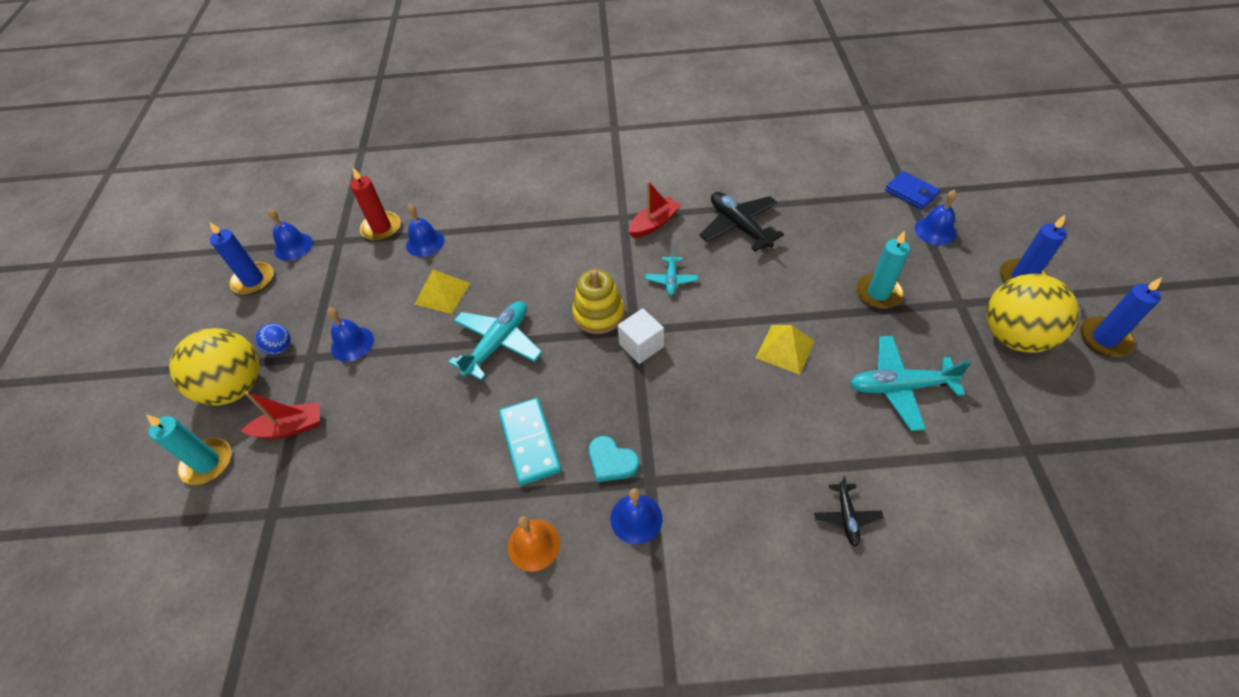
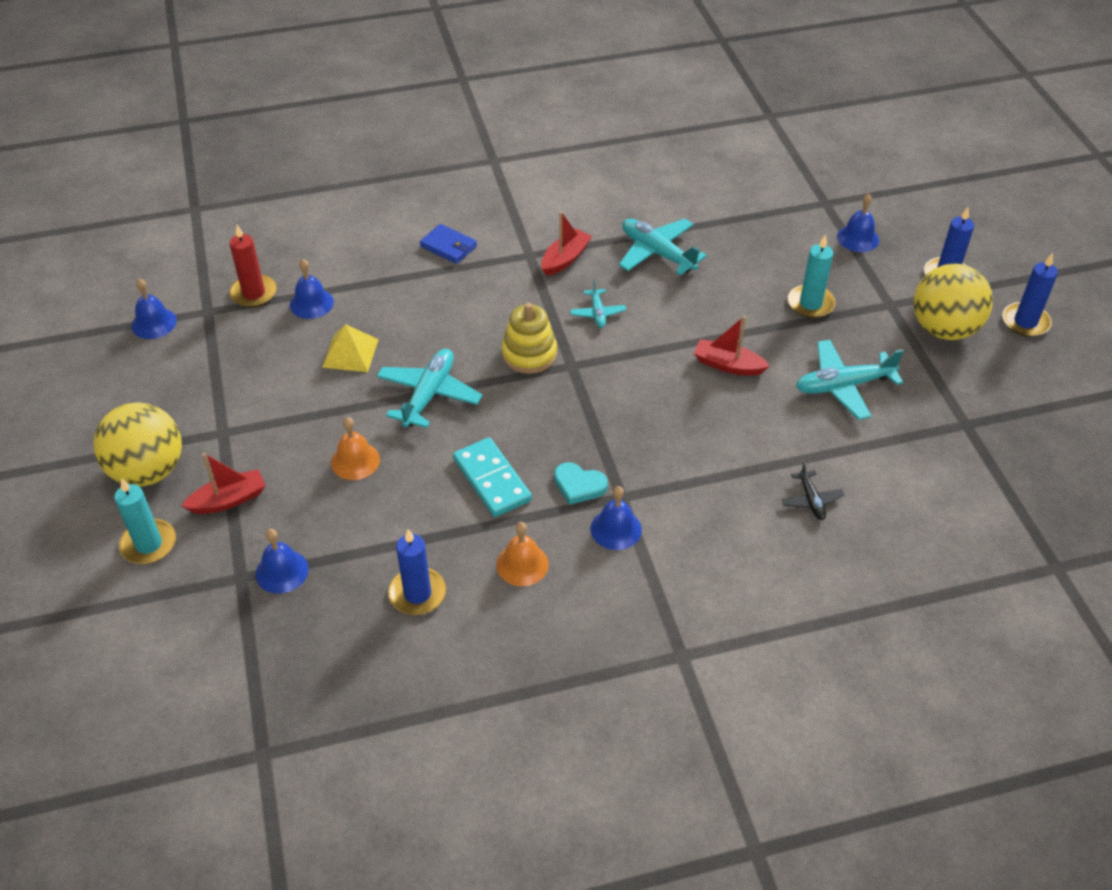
camera: 15 degrees left, 5 degrees down
blue candle [209,222,273,295] -> blue candle moved to [388,529,446,615]
blue ball [255,324,291,355] -> none
blue bell [327,308,374,362] -> blue bell moved to [256,529,309,594]
white cube [618,308,664,364] -> none
black plane [700,192,784,252] -> turquoise plane [619,218,707,276]
yellow pyramid [756,325,815,375] -> red boat [694,316,770,376]
blue wallet [885,171,940,210] -> blue wallet moved to [420,224,477,264]
none -> orange bell [331,417,380,480]

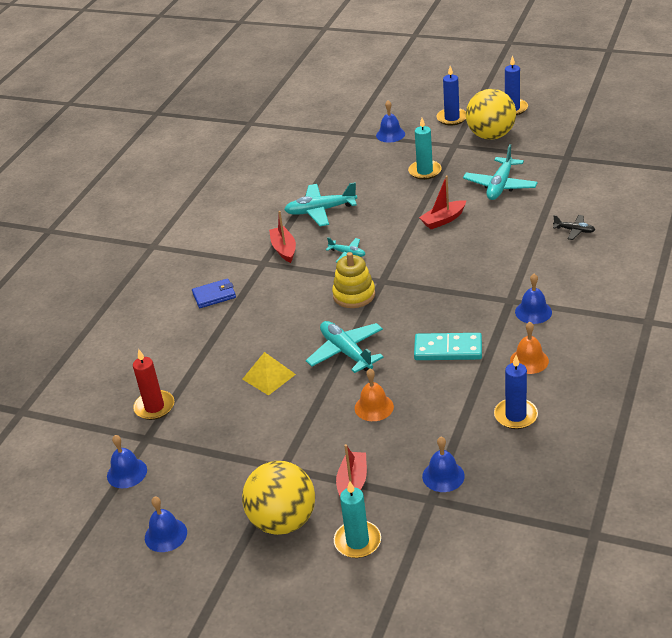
camera: 50 degrees left, 10 degrees down
blue bell [290,259,334,319] -> blue bell moved to [145,496,187,552]
turquoise heart [554,462,608,505] -> none

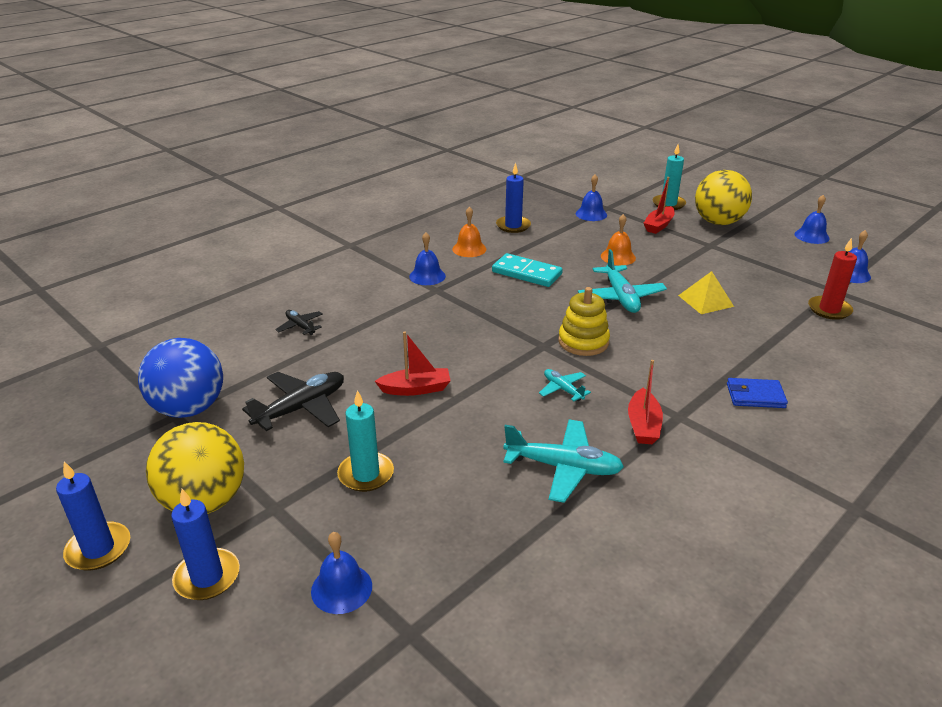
camera: 160 degrees left, 5 degrees down
turquoise plane [463,144,538,200] -> black plane [242,372,344,431]
none -> blue ball [138,338,223,418]

